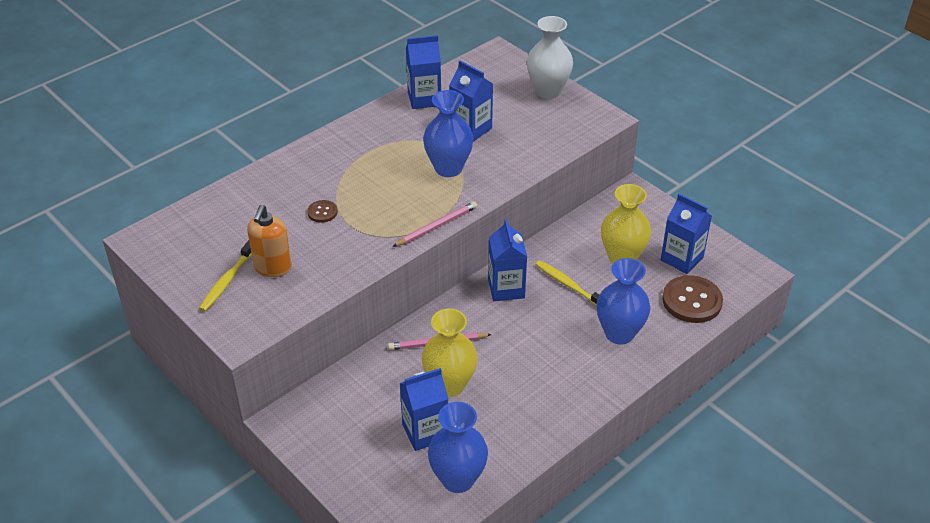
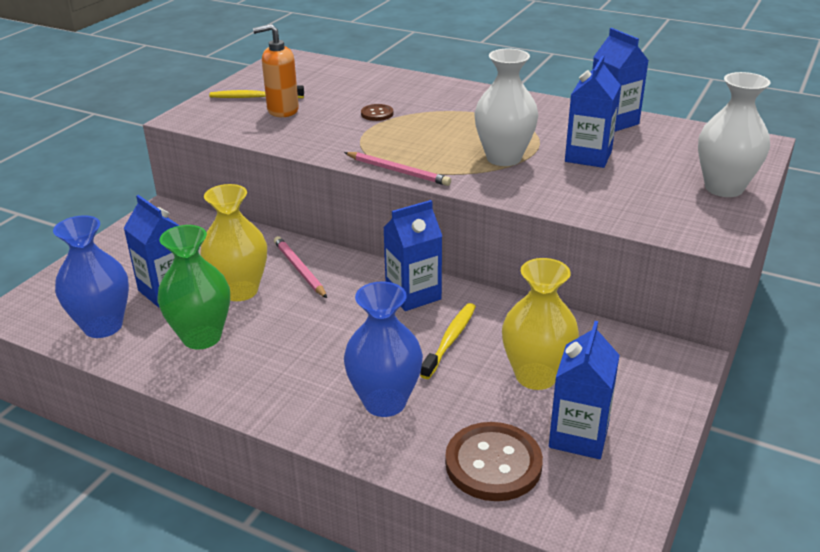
camera: 70 degrees right, 10 degrees down
blue vase [423,90,474,177] -> white vase [474,49,538,166]
none -> green vase [158,225,230,349]

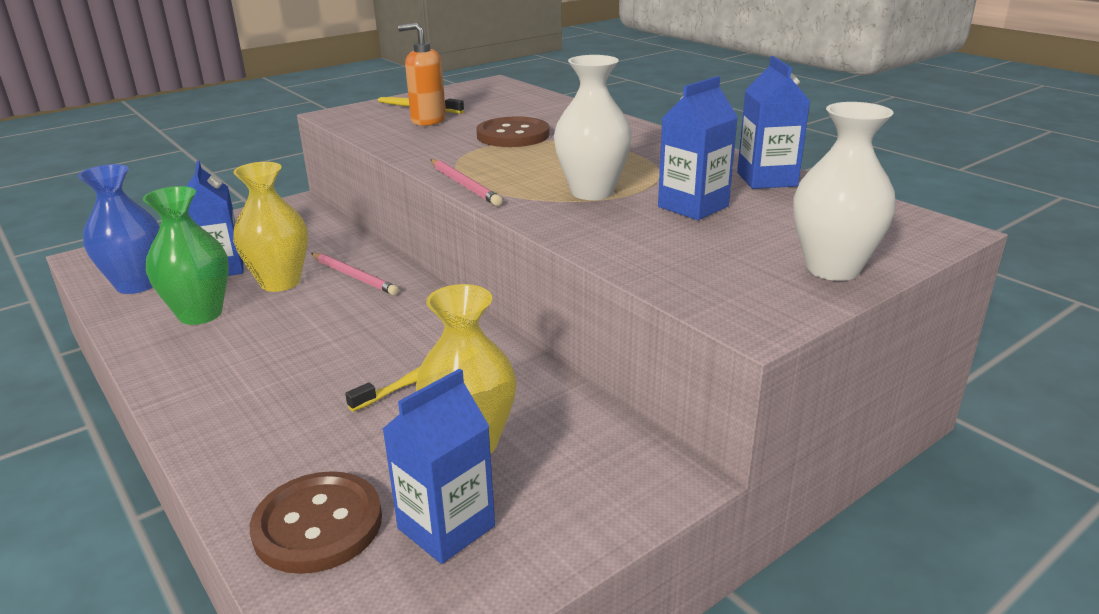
camera: 25 degrees right, 5 degrees down
pink pencil [274,236,327,298] -> pink pencil turned 135 degrees clockwise [311,253,399,295]
blue vase [344,281,423,417] -> none
brown button [361,104,393,121] -> brown button [476,116,550,147], size x2.00
blue carton [383,200,442,311] -> none

